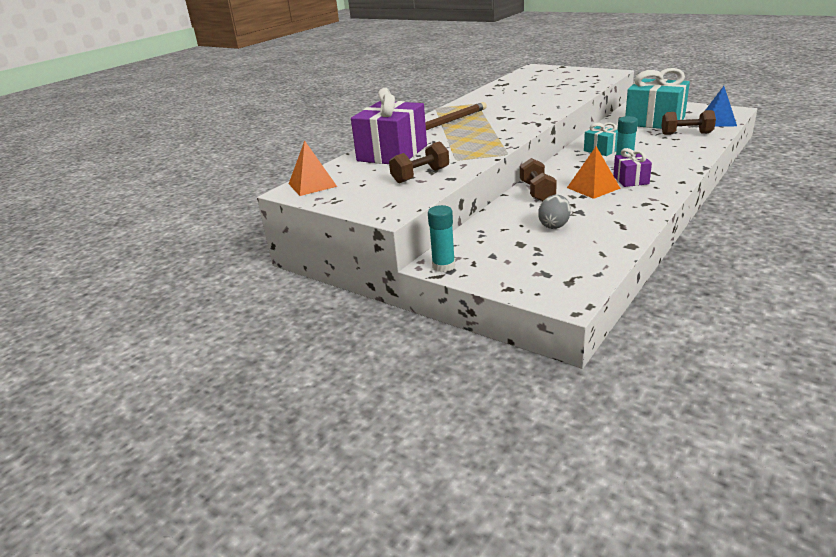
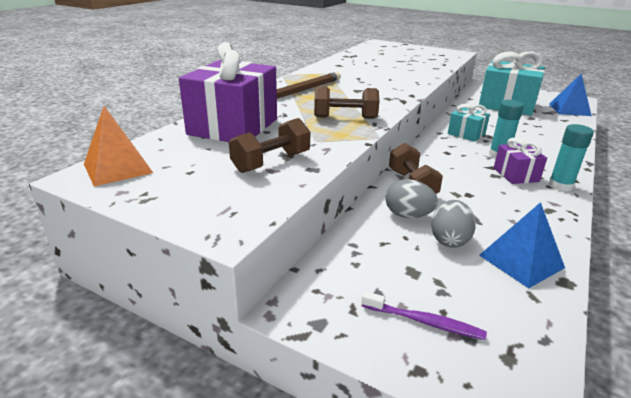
camera: 10 degrees left, 0 degrees up
turquoise glue stick [428,205,455,272] -> turquoise glue stick moved to [549,124,594,192]
orange pyramid [567,146,621,199] -> none
brown dumbbell [661,110,716,135] -> brown dumbbell moved to [314,87,379,119]
none -> purple toothbrush [362,291,487,340]
none -> grey egg [385,179,438,218]
none -> blue pyramid [479,202,565,288]

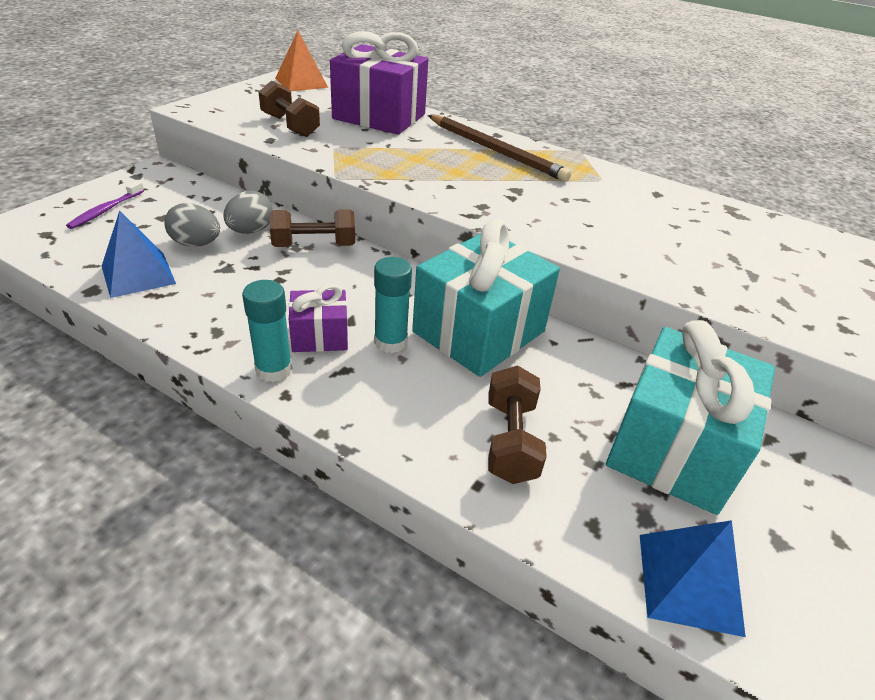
camera: 90 degrees right, 10 degrees up
brown dumbbell [314,87,379,119] -> brown dumbbell moved to [488,366,547,484]
turquoise gift [448,104,490,142] -> turquoise gift [412,219,560,377], size x2.00

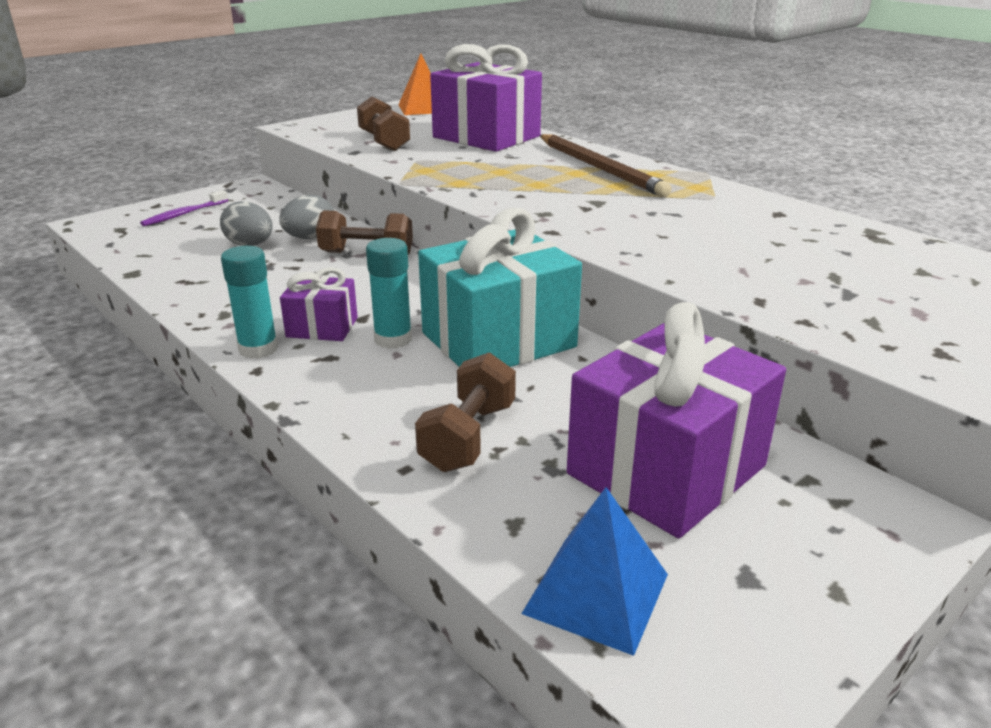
camera: 20 degrees right, 10 degrees down
blue pyramid [102,210,176,298] -> none
turquoise gift [606,320,775,515] -> purple gift [567,302,786,538]

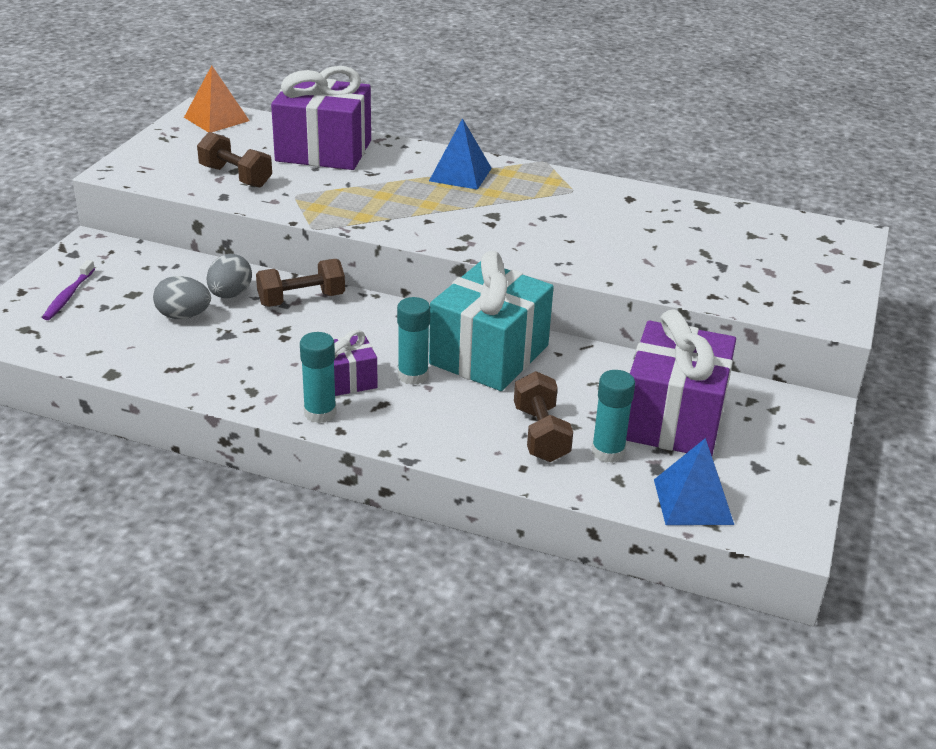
camera: 30 degrees left, 5 degrees up
brown pencil [539,134,672,197] -> blue pyramid [429,118,492,190]
none -> turquoise glue stick [592,370,635,463]

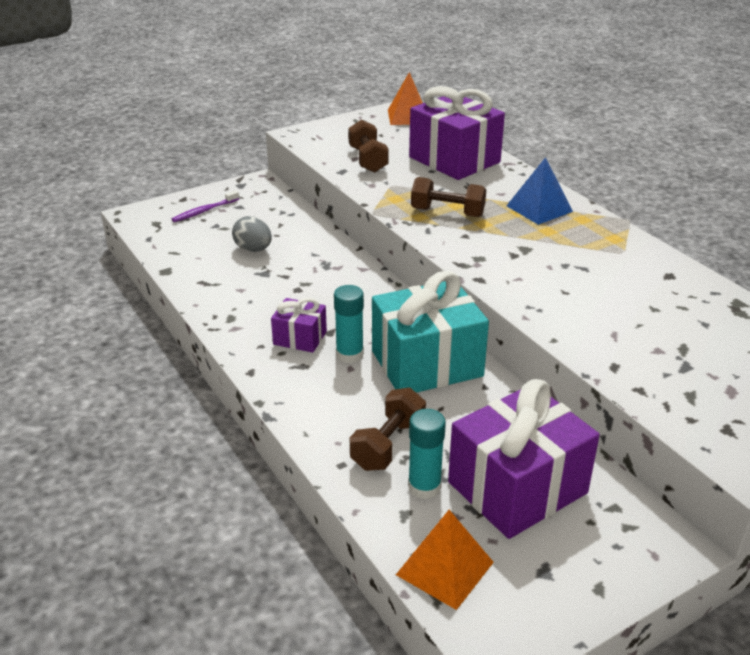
camera: 40 degrees right, 0 degrees up
grey egg [207,254,252,298] -> none
brown dumbbell [256,259,345,307] -> brown dumbbell moved to [411,177,486,217]
turquoise glue stick [300,332,337,423] -> none
blue pyramid [654,438,734,525] -> orange pyramid [396,510,494,610]

